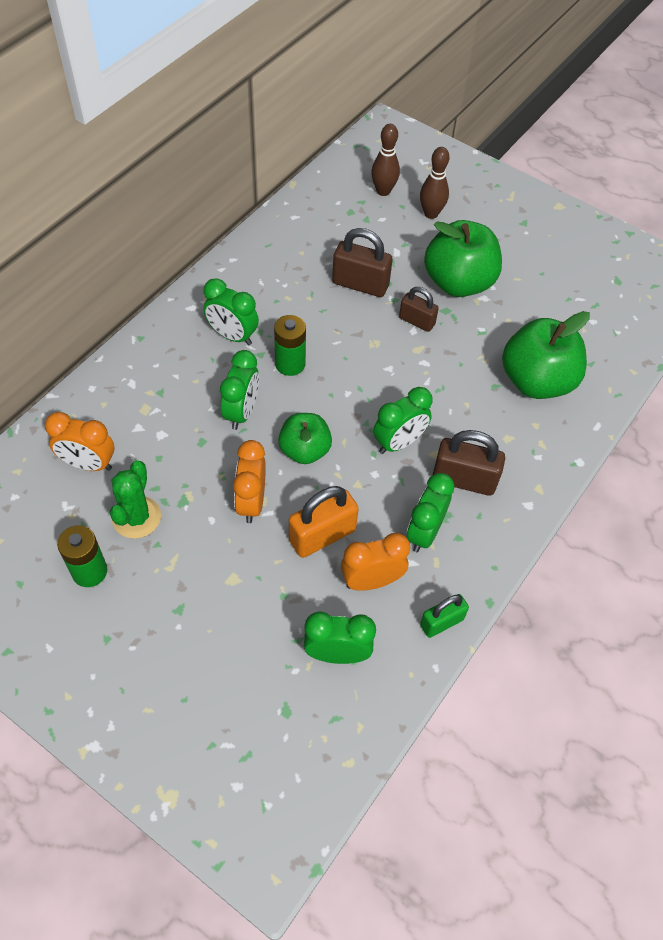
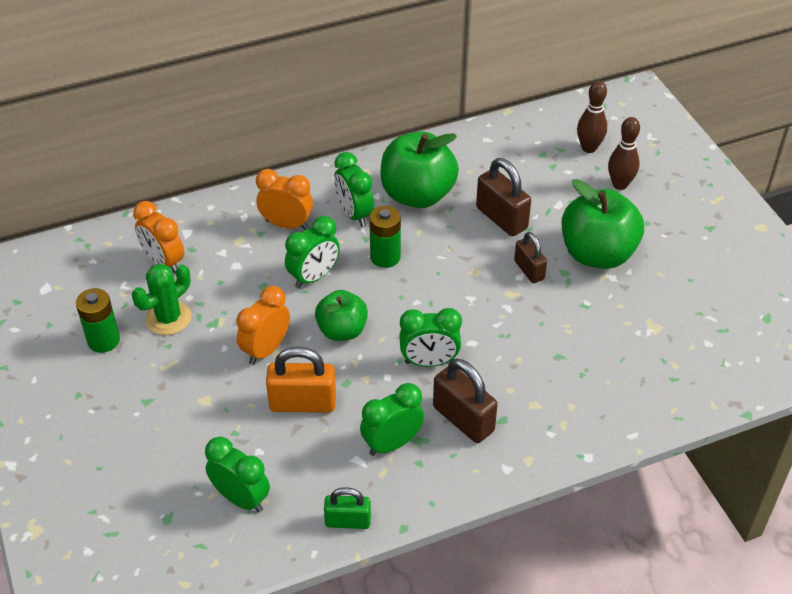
camera: 35 degrees right, 10 degrees down
orange clock [341,533,410,591] -> orange clock moved to [256,169,313,230]
green apple [502,311,590,399] -> green apple moved to [381,132,459,208]

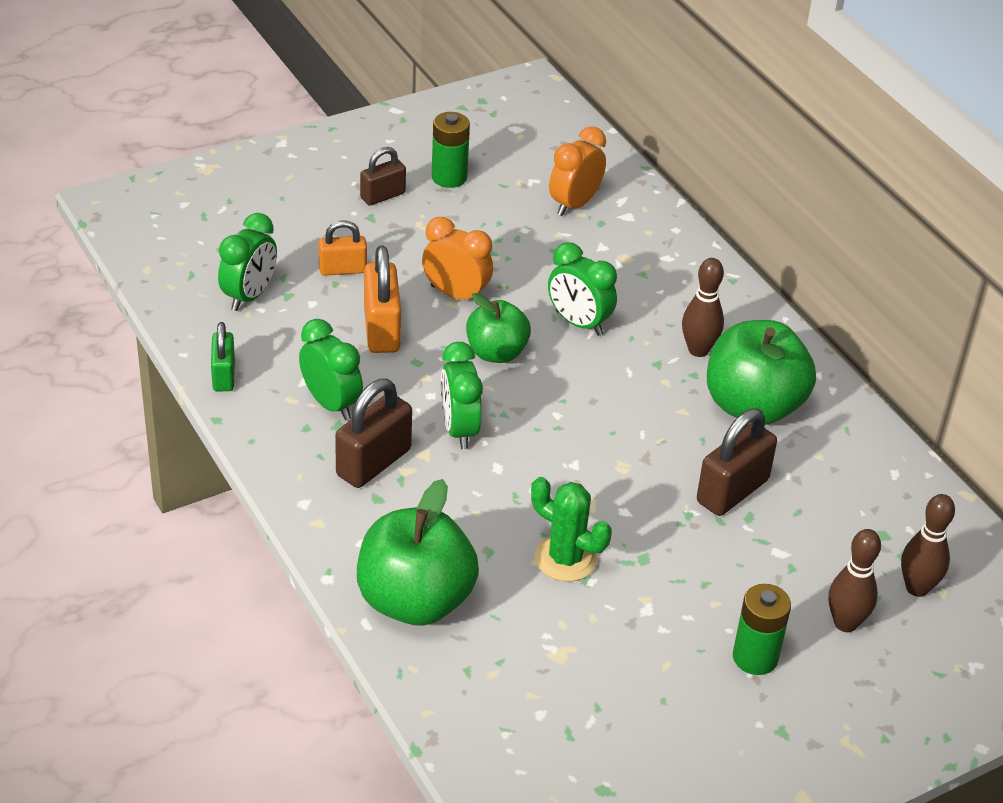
camera: 80 degrees right, 5 degrees down
green cactus [132,263,191,335] -> green cactus moved to [531,477,612,582]
orange clock [256,169,313,230] -> none
green clock [334,152,374,227] -> brown bowling pin [682,258,724,357]
green battery [369,206,401,268] -> green battery moved to [733,584,791,675]
brown padlock [514,232,547,283] -> brown padlock moved to [360,147,406,206]
green apple [562,179,644,269] -> green apple moved to [357,479,479,625]
none -> orange padlock [318,220,367,276]

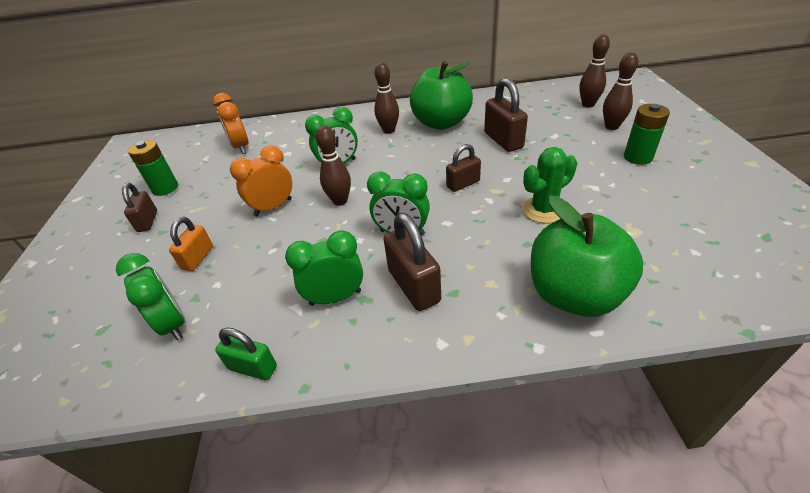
camera: 60 degrees left, 0 degrees up
orange padlock [364,245,401,353] -> none
green apple [466,293,531,363] -> brown bowling pin [316,126,351,206]
none -> brown padlock [446,144,481,192]

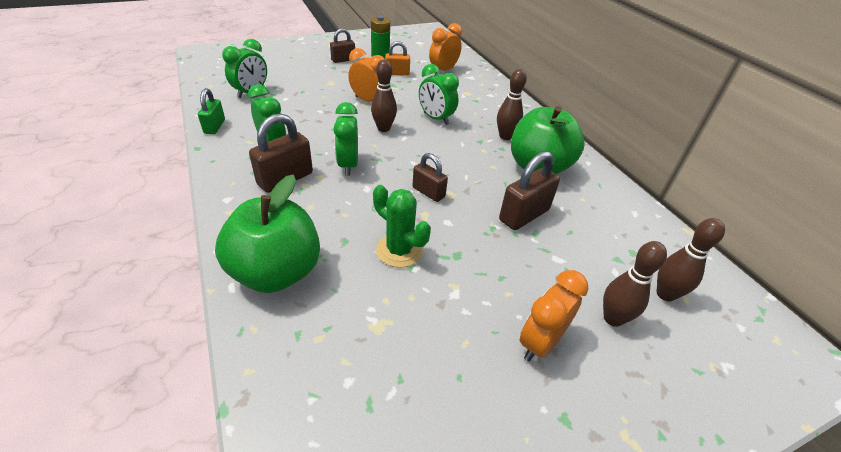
camera: 65 degrees right, 0 degrees up
orange padlock [169,217,213,271] -> orange padlock moved to [385,41,410,75]
green battery [624,104,670,165] -> orange clock [520,270,588,362]

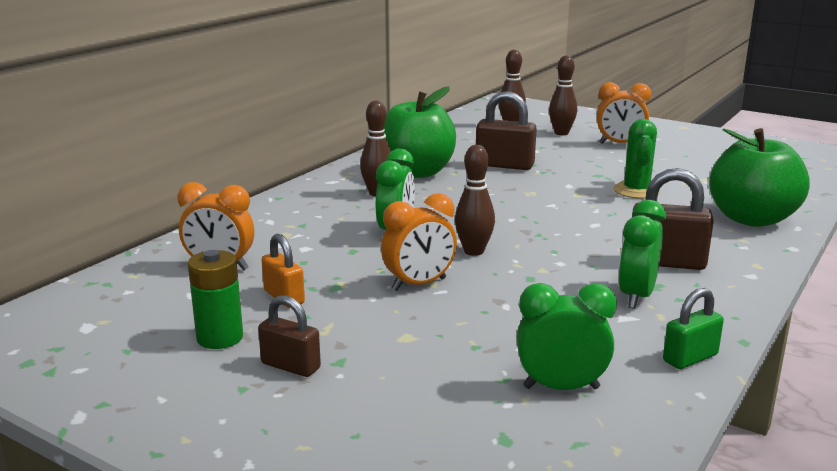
camera: 120 degrees left, 20 degrees down
green clock [333,102,358,176] -> none
orange clock [348,48,385,102] -> orange clock turned 120 degrees counterclockwise [381,193,457,291]
brown padlock [412,153,448,202] -> none

